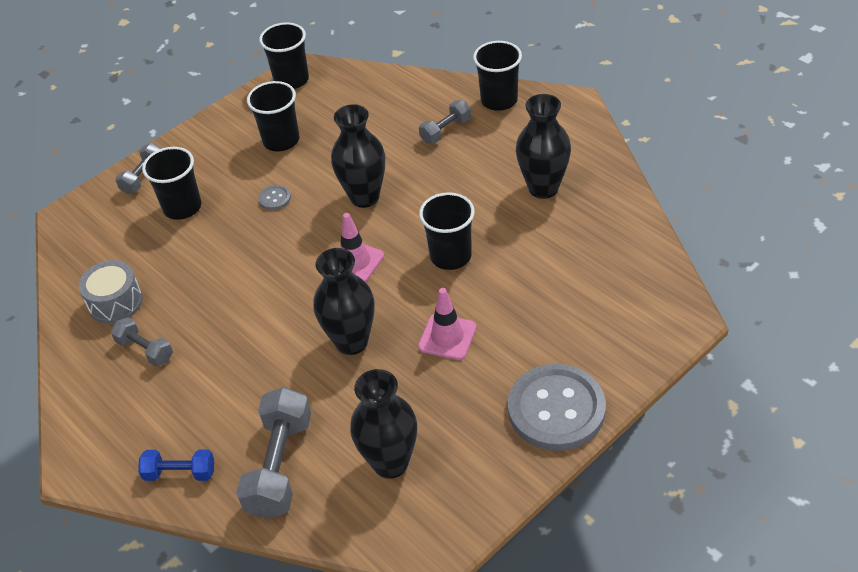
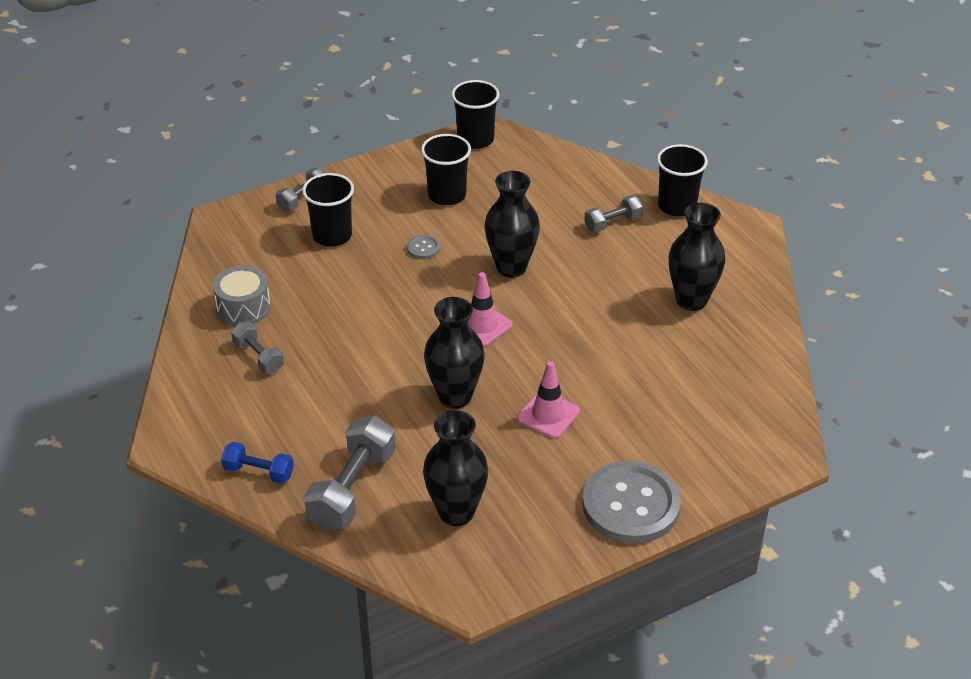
camera: 10 degrees right, 5 degrees down
black cup [419,192,475,270] -> none

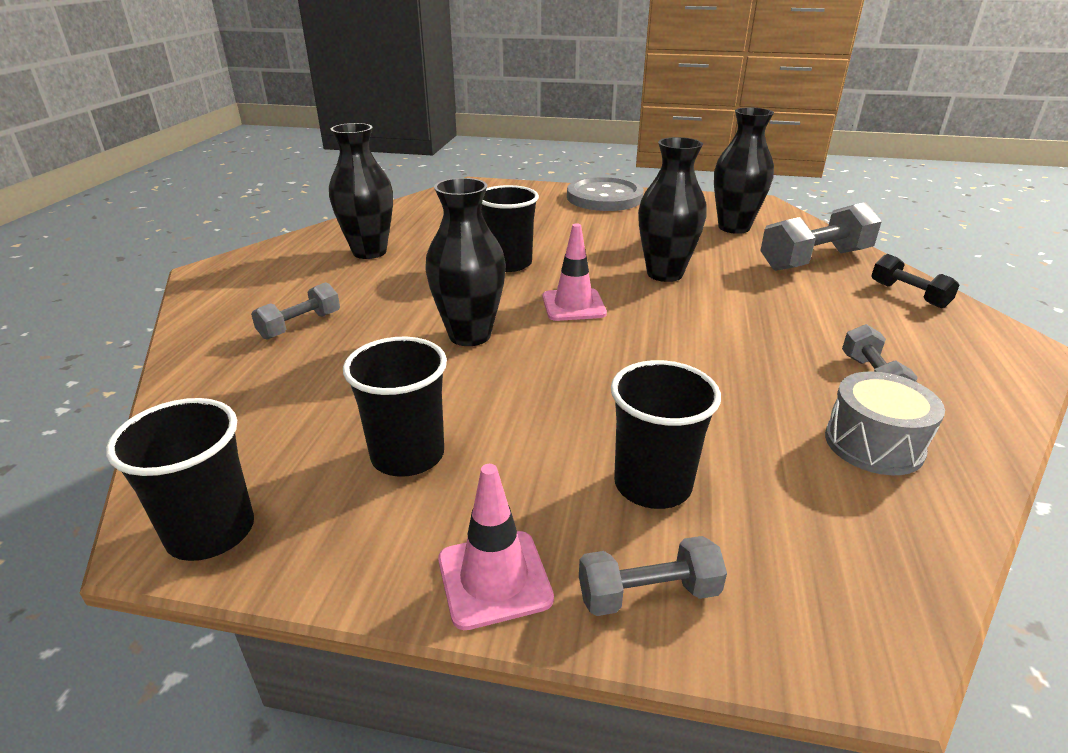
camera: 140 degrees left, 10 degrees down
blue dumbbell [221,442,294,484] -> black dumbbell [872,254,960,308]
grey button [407,235,440,259] -> none
pink traffic cone [517,361,580,438] -> pink traffic cone moved to [438,464,554,630]
grey dumbbell [584,195,643,232] -> grey dumbbell turned 60 degrees counterclockwise [251,282,340,340]
black cup [657,144,708,216] -> black cup moved to [481,185,539,272]

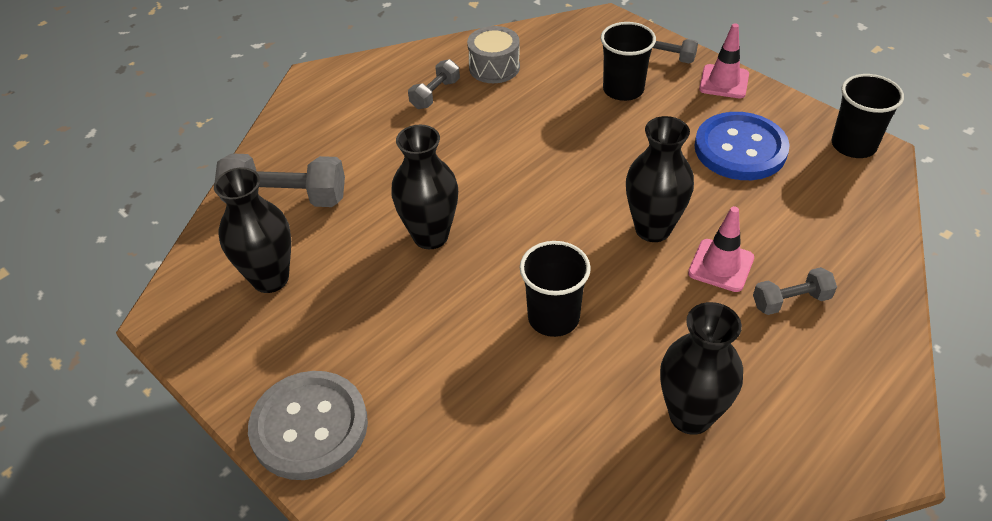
camera: 145 degrees left, 15 degrees up
black cup [343,337,447,477] -> blue button [694,112,790,180]
pink traffic cone [542,223,607,321] -> pink traffic cone moved to [688,206,754,292]
black dumbbell [872,254,960,308] -> none

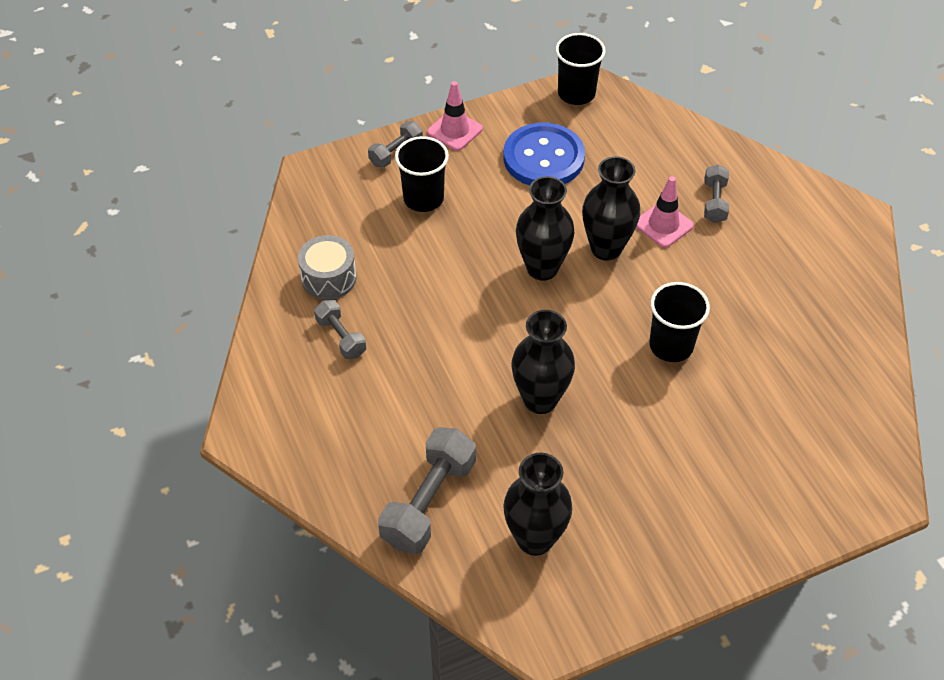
camera: 70 degrees left, 5 degrees up
grey button [248,371,368,480] -> none
black vase [660,302,743,435] -> black vase moved to [516,176,575,281]

